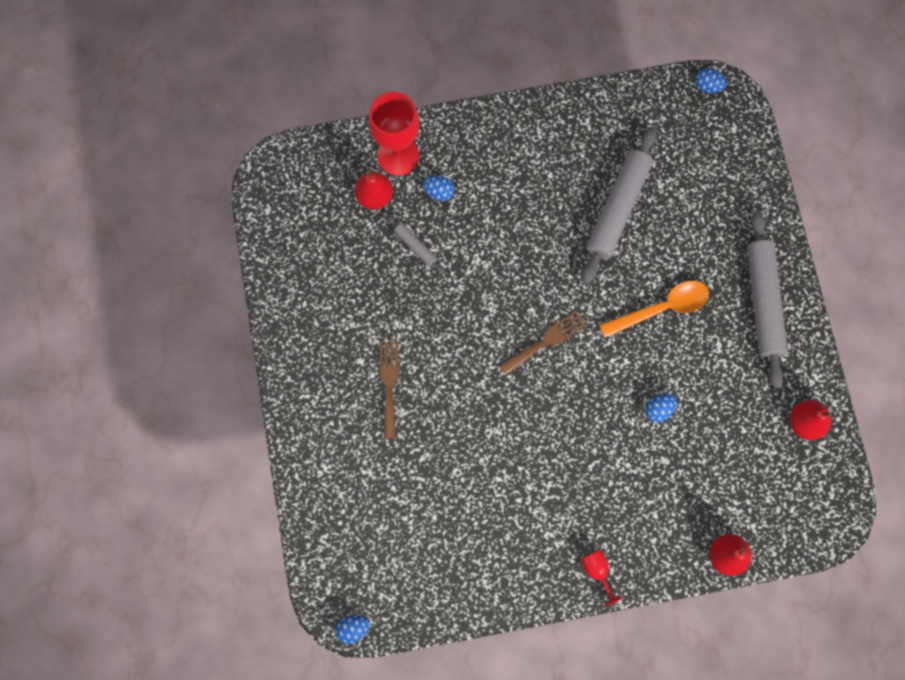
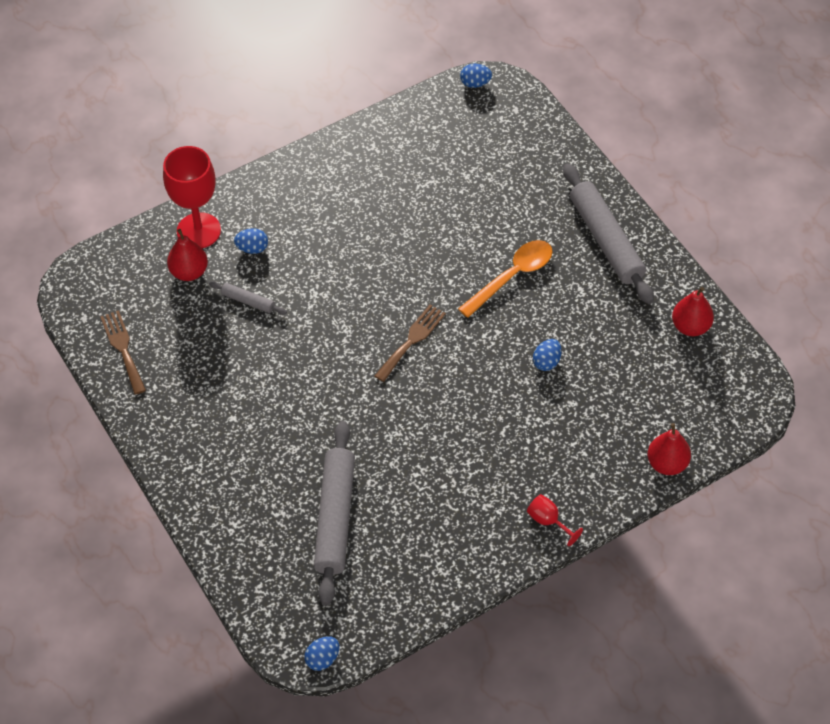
camera: 20 degrees left, 20 degrees down
brown fork [379,342,399,439] -> brown fork moved to [100,310,146,395]
grey rolling pin [582,127,657,284] -> grey rolling pin moved to [314,421,355,606]

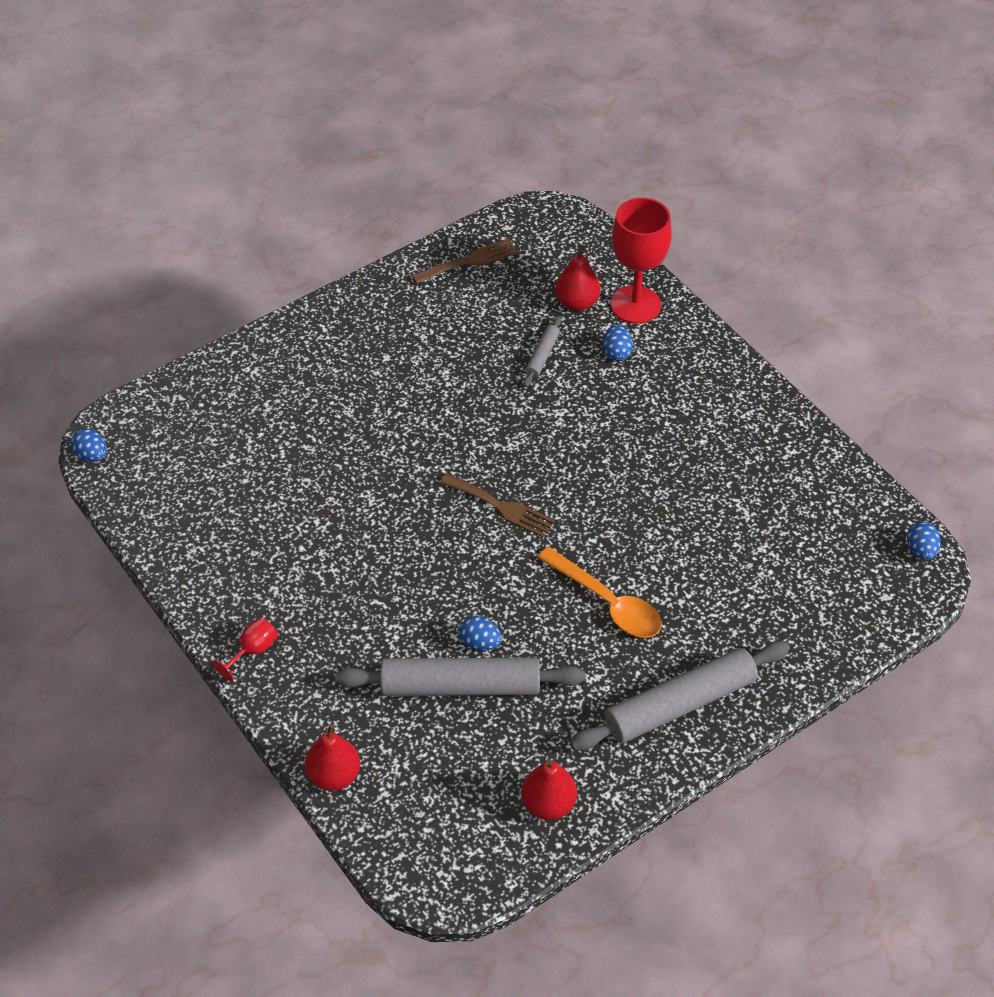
camera: 85 degrees right, 5 degrees down
grey rolling pin [314,421,355,606] -> grey rolling pin moved to [335,657,585,696]

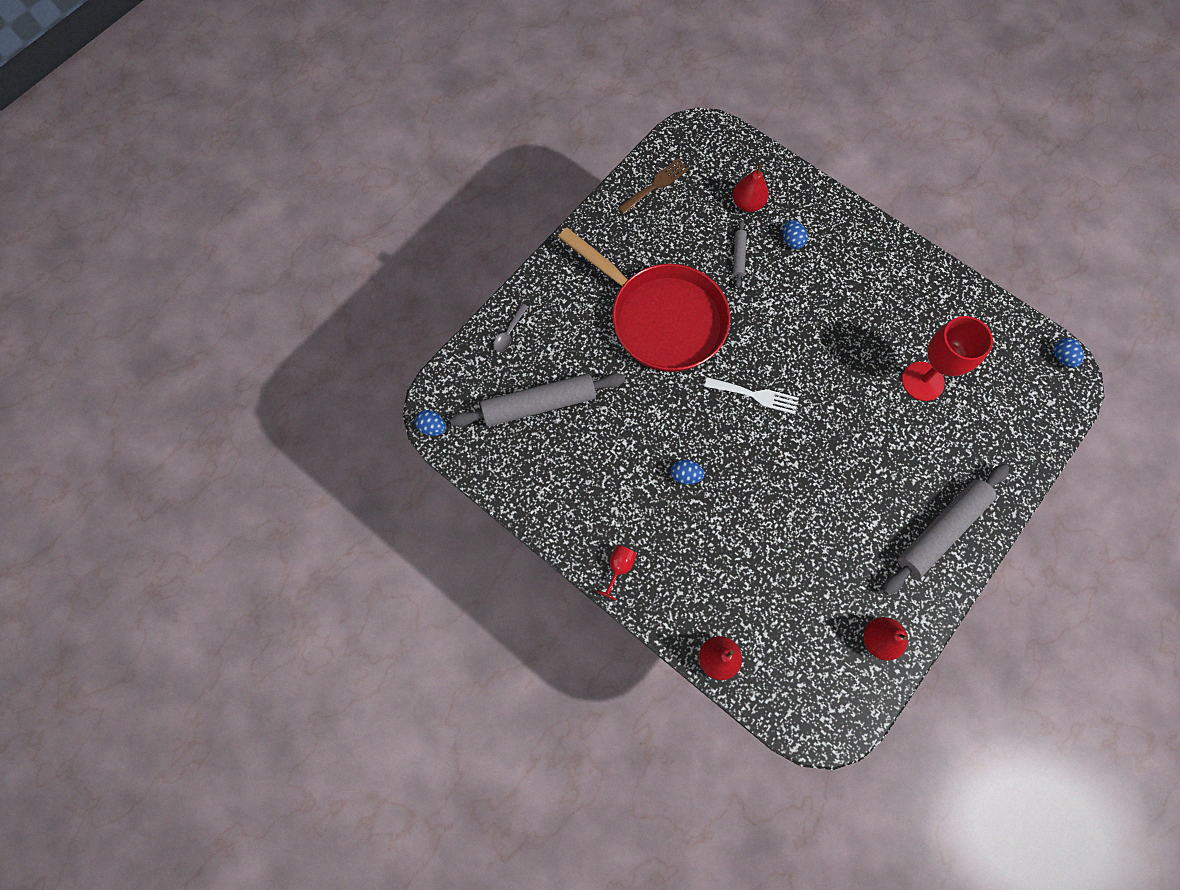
camera: 15 degrees left, 20 degrees up
grey rolling pin [335,657,585,696] -> grey rolling pin moved to [450,373,625,427]
brown fork [440,473,555,537] -> white fork [704,377,799,414]
blue egg [459,616,502,651] -> blue egg moved to [671,459,705,485]
orange spoon [537,547,662,638] -> none
red goblet [610,198,672,324] -> red goblet moved to [902,316,993,401]
none -> grey spoon [493,304,528,352]
none -> red pan [558,227,730,372]

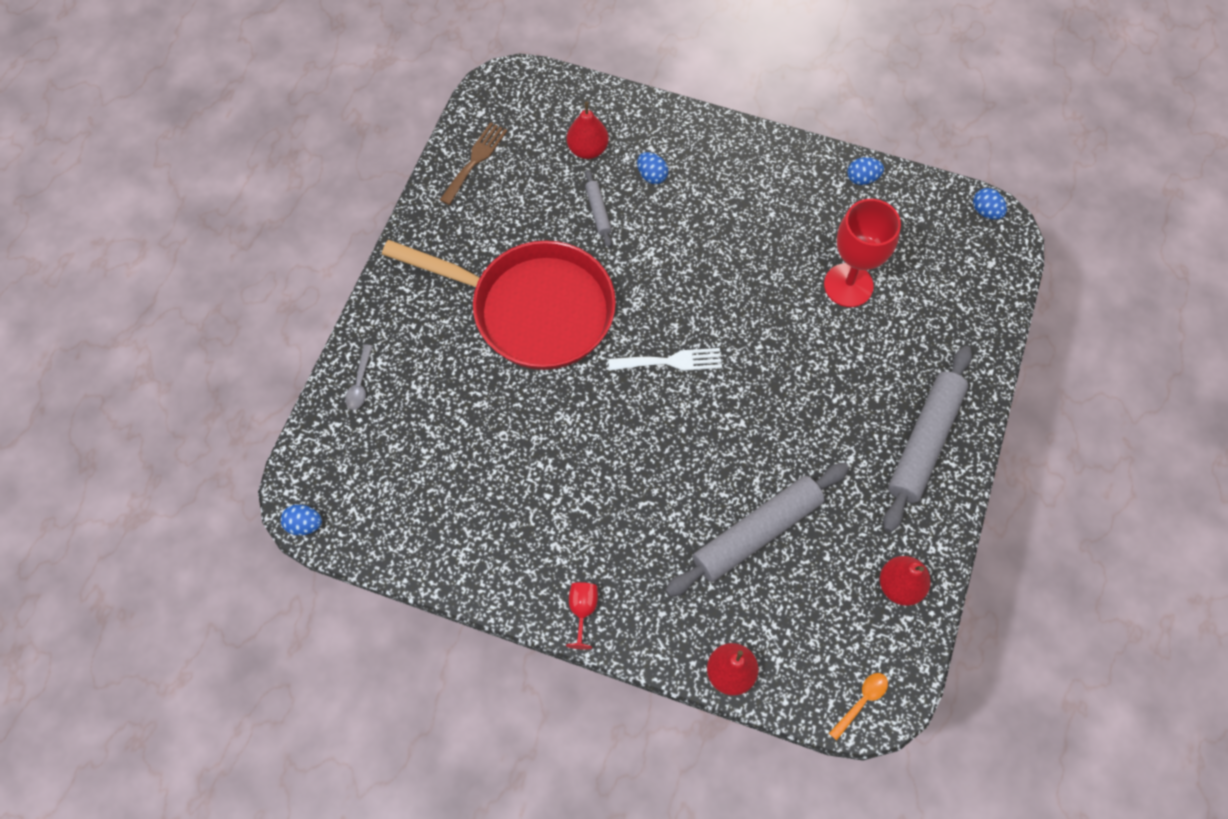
camera: 20 degrees left, 5 degrees down
grey rolling pin [450,373,625,427] -> grey rolling pin moved to [665,463,849,597]
blue egg [671,459,705,485] -> blue egg moved to [847,157,884,185]
none -> orange spoon [829,673,888,740]

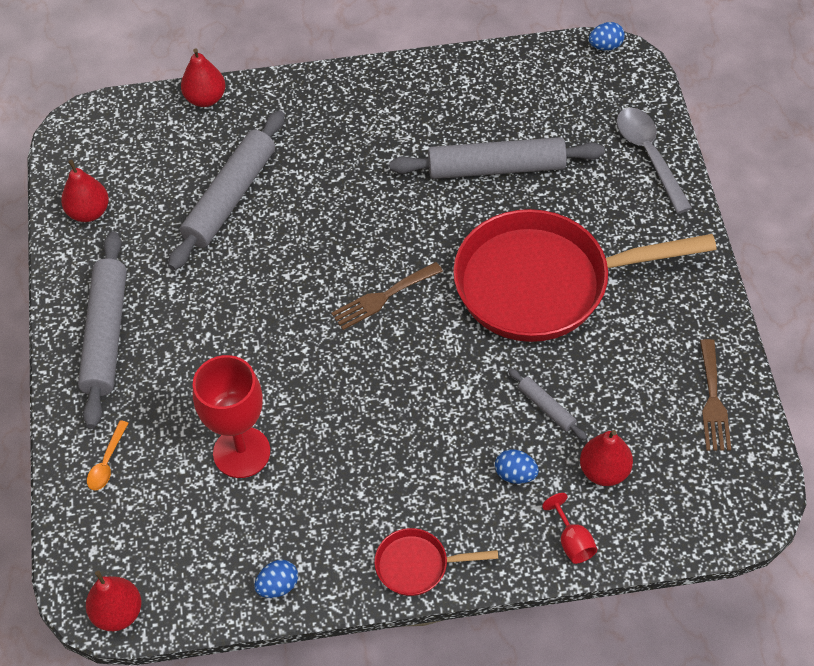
camera: 155 degrees right, 10 degrees down
grey spoon [345,344,373,410] -> grey spoon [617,108,692,214], size x1.84
red goblet [566,582,598,650] -> red goblet moved to [542,493,597,564]
white fork [608,348,722,371] -> brown fork [331,262,443,330]
orange spoon [829,673,888,740] -> orange spoon moved to [87,420,128,490]
blue egg [973,188,1007,220] -> red pear [86,571,142,631]
none -> red pan [374,528,498,596]
none -> grey rolling pin [390,137,605,179]

